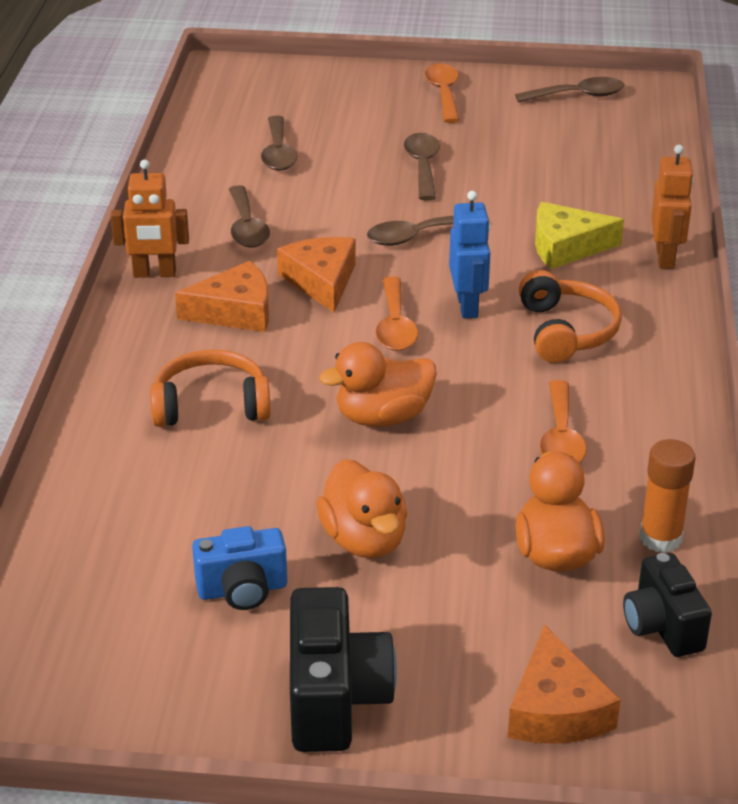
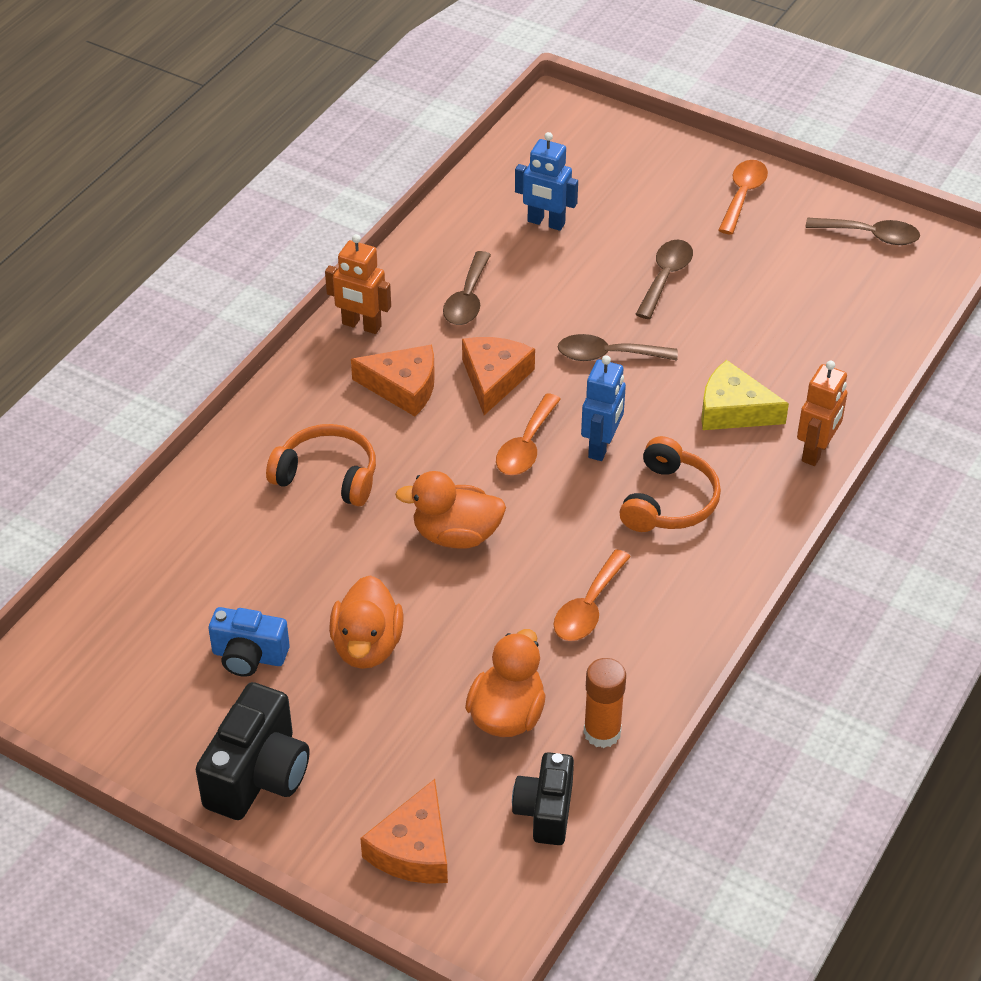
camera: 25 degrees right, 10 degrees up
brown spoon [261,116,298,170] -> blue robot [515,132,578,231]

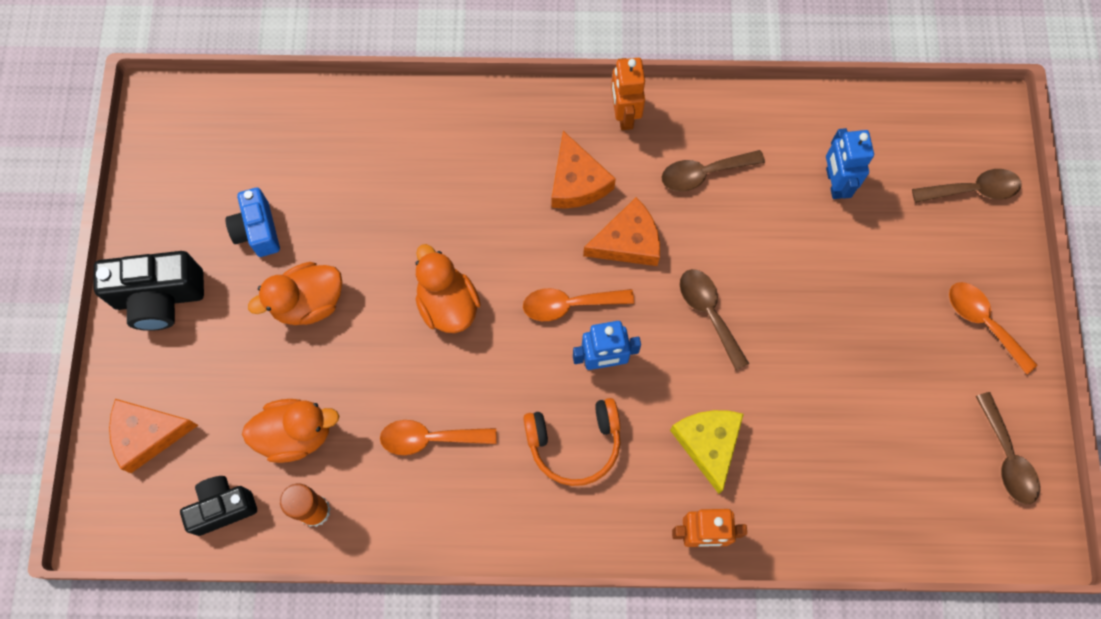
camera: 60 degrees right, 25 degrees up
orange headphones [266,424,376,507] -> none
brown spoon [635,240,693,319] -> brown spoon moved to [912,169,1021,203]
orange spoon [718,160,768,235] -> orange spoon turned 120 degrees counterclockwise [949,282,1038,374]

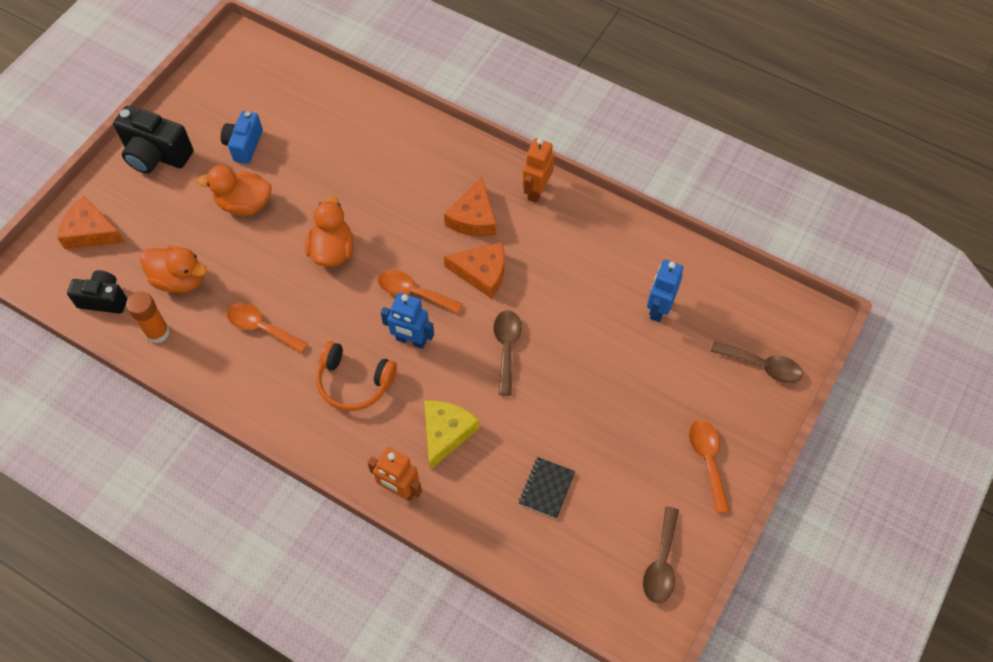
camera: 30 degrees right, 10 degrees down
brown spoon [661,150,765,192] -> none
none -> black notebook [519,457,575,519]

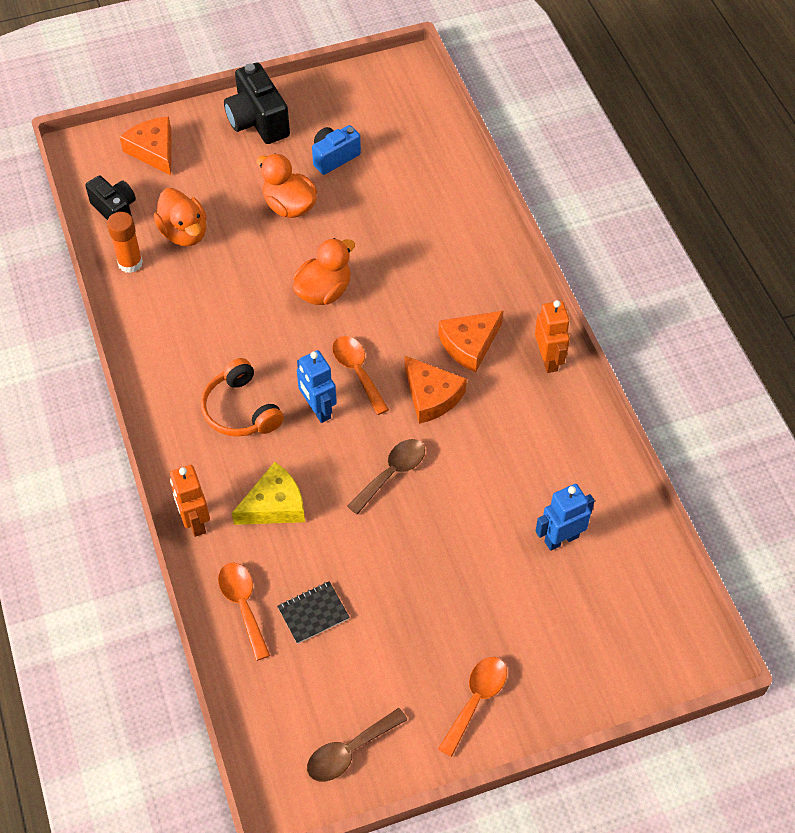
camera: 40 degrees right, 5 degrees down
orange spoon [227,303,308,354] -> orange spoon moved to [218,563,270,661]
orange robot [523,138,554,203] -> orange robot turned 105 degrees clockwise [535,300,570,373]
brown spoon [710,341,803,383] -> none

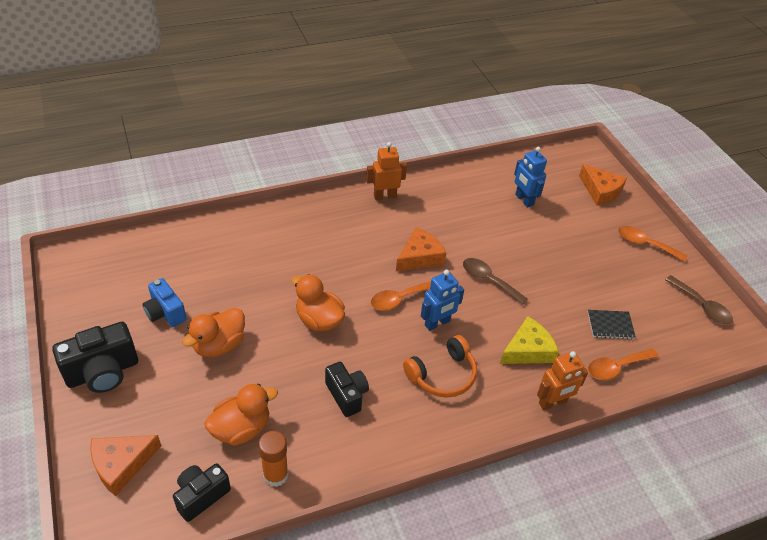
camera: 95 degrees left, 10 degrees down
yellow cheese [232,462,305,525] -> yellow cheese turned 90 degrees clockwise [500,316,559,364]
black notebook [277,581,350,644] -> black notebook turned 60 degrees counterclockwise [588,310,636,339]
orange cheese [438,311,503,373] -> orange cheese moved to [579,164,627,206]
none -> black camera [325,362,369,417]

